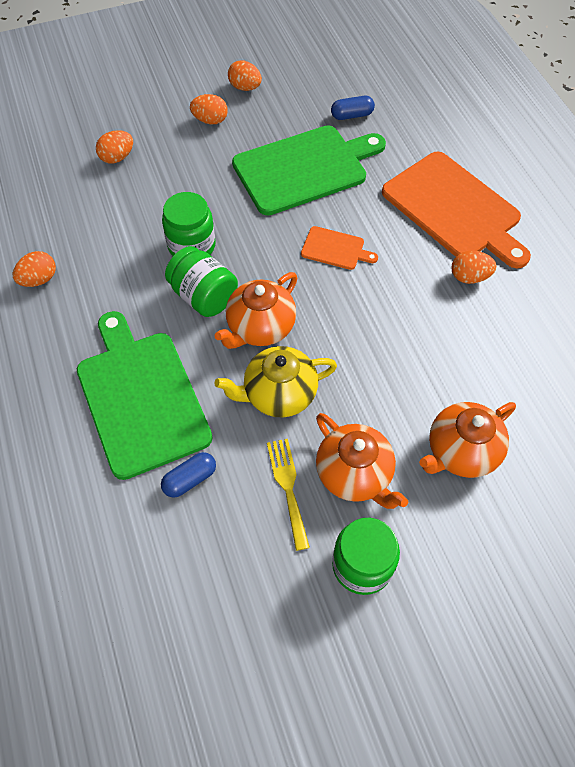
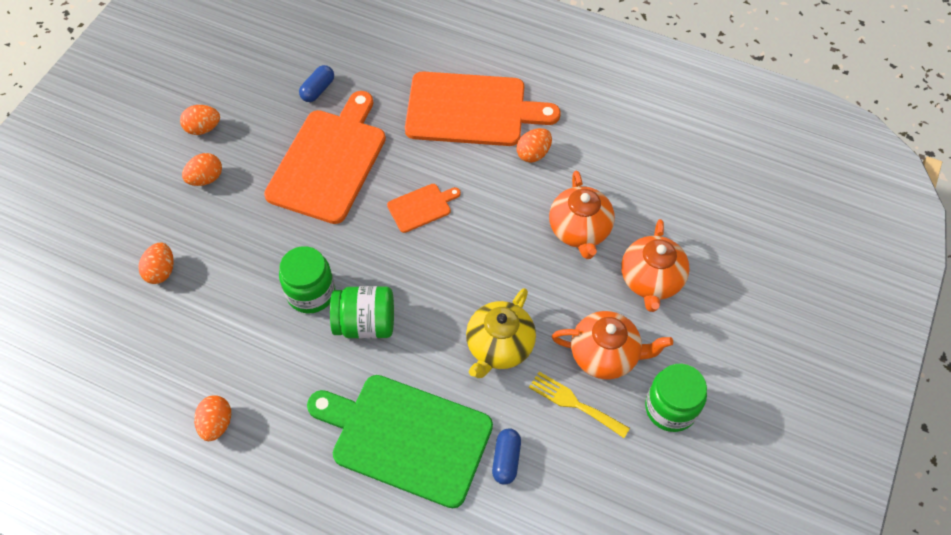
camera: 45 degrees left, 0 degrees up
orange teapot [214,272,297,349] -> orange teapot moved to [549,171,615,259]
green cutting board [232,125,386,215] -> orange cutting board [264,91,386,224]

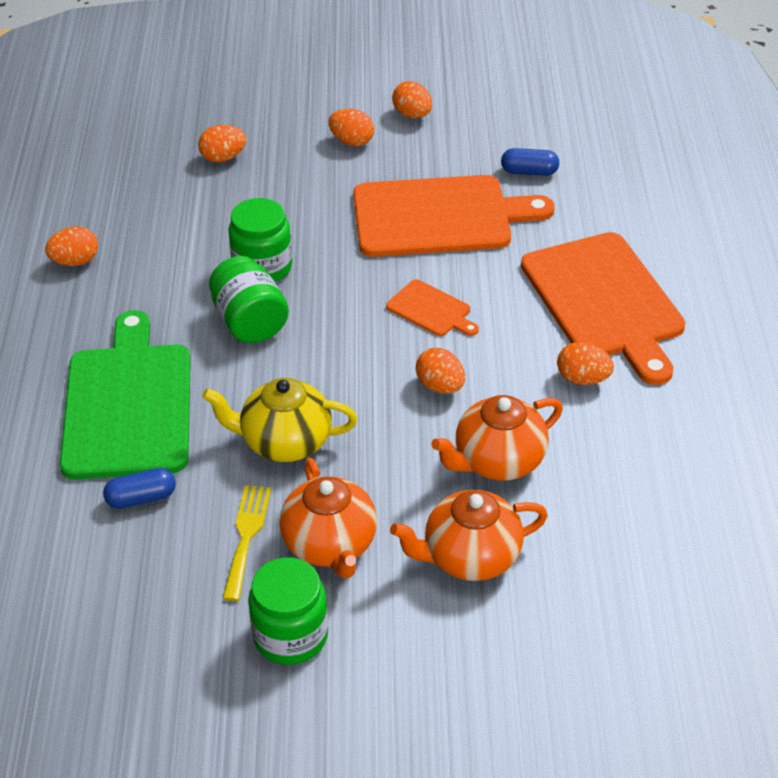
camera: 65 degrees right, 15 degrees down
none -> orange egg [416,348,465,394]

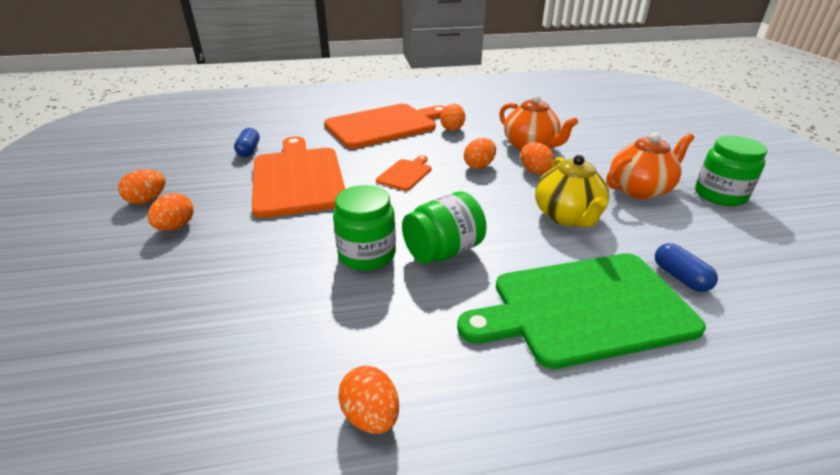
camera: 100 degrees left, 10 degrees down
orange egg [198,125,246,162] -> orange egg moved to [521,142,554,174]
yellow fork [222,485,271,601] -> none
orange teapot [390,490,548,581] -> none

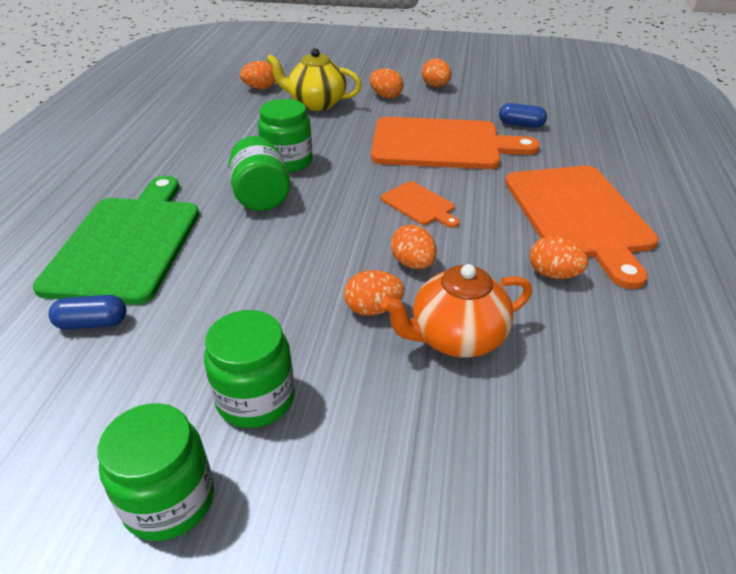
camera: 110 degrees right, 5 degrees up
orange egg [338,366,399,434] -> orange egg moved to [240,61,275,89]
yellow teapot [535,155,609,227] -> yellow teapot moved to [266,48,362,111]
orange teapot [606,133,694,199] -> green jar [204,310,295,428]

